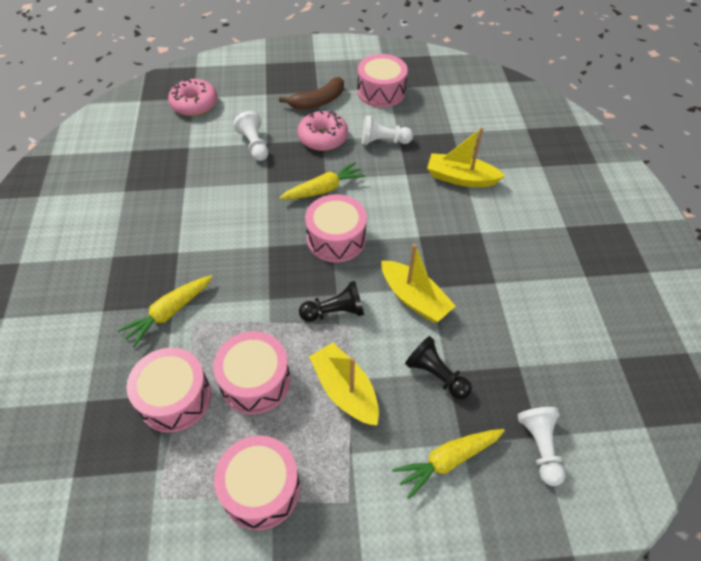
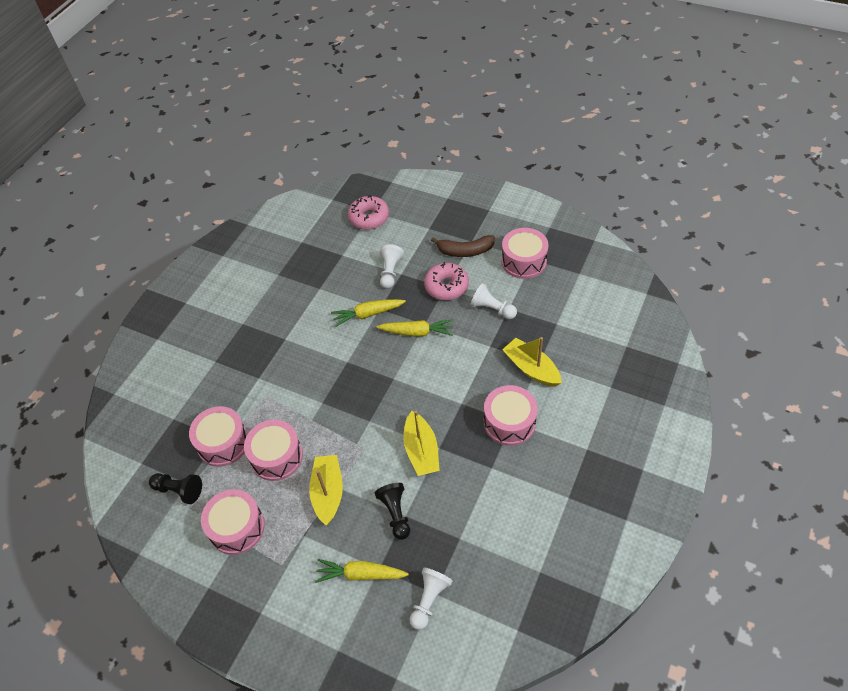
camera: 35 degrees right, 0 degrees up
yellow carrot [117,275,212,348] -> yellow carrot moved to [331,299,406,327]
black pawn [299,281,364,322] -> black pawn moved to [149,473,202,504]
pink drum [305,194,367,263] -> pink drum moved to [484,385,538,446]

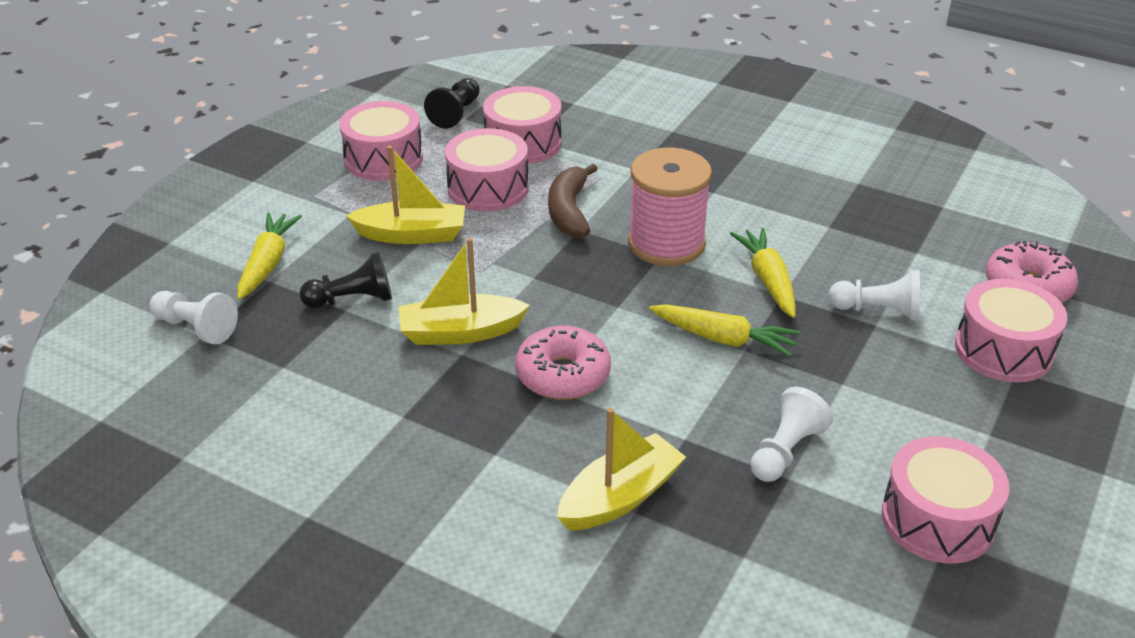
camera: 90 degrees right, 15 degrees down
yellow carrot [376,319,453,337] -> yellow carrot turned 75 degrees counterclockwise [649,304,800,357]
pink donut [424,262,469,300] -> pink donut moved to [515,326,611,400]
brown banana [431,235,495,257] -> brown banana moved to [548,164,598,238]
pink drum [484,385,538,446] -> pink drum moved to [955,279,1067,382]
none -> pink spool [628,148,712,266]

